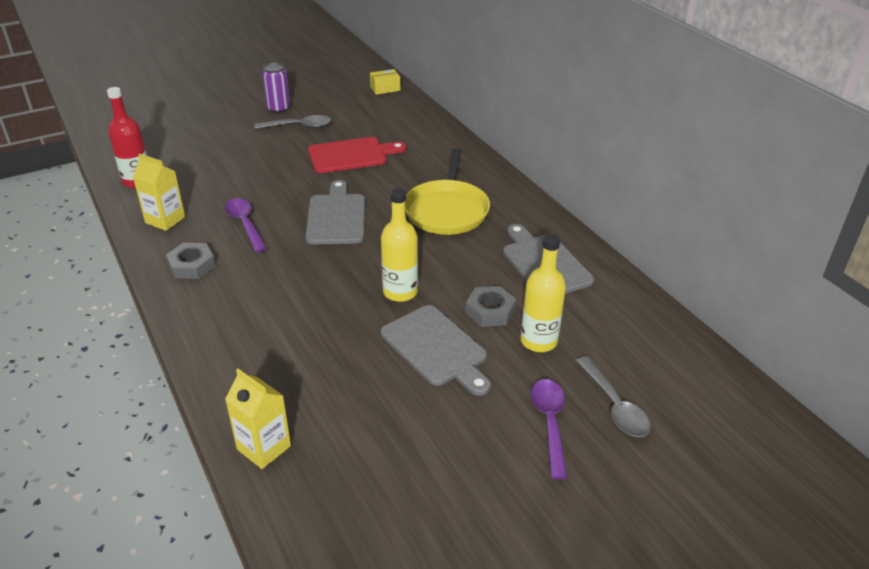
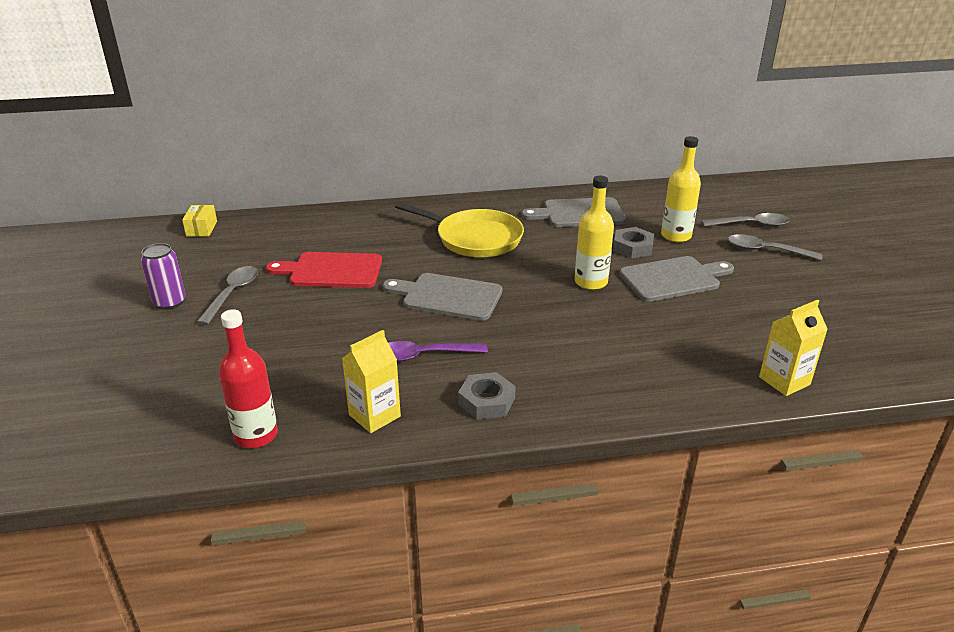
camera: 70 degrees left, 5 degrees down
red cutting board [308,137,406,173] -> red cutting board turned 90 degrees counterclockwise [266,252,382,288]
purple spoon [531,379,568,479] -> grey spoon [728,234,823,260]

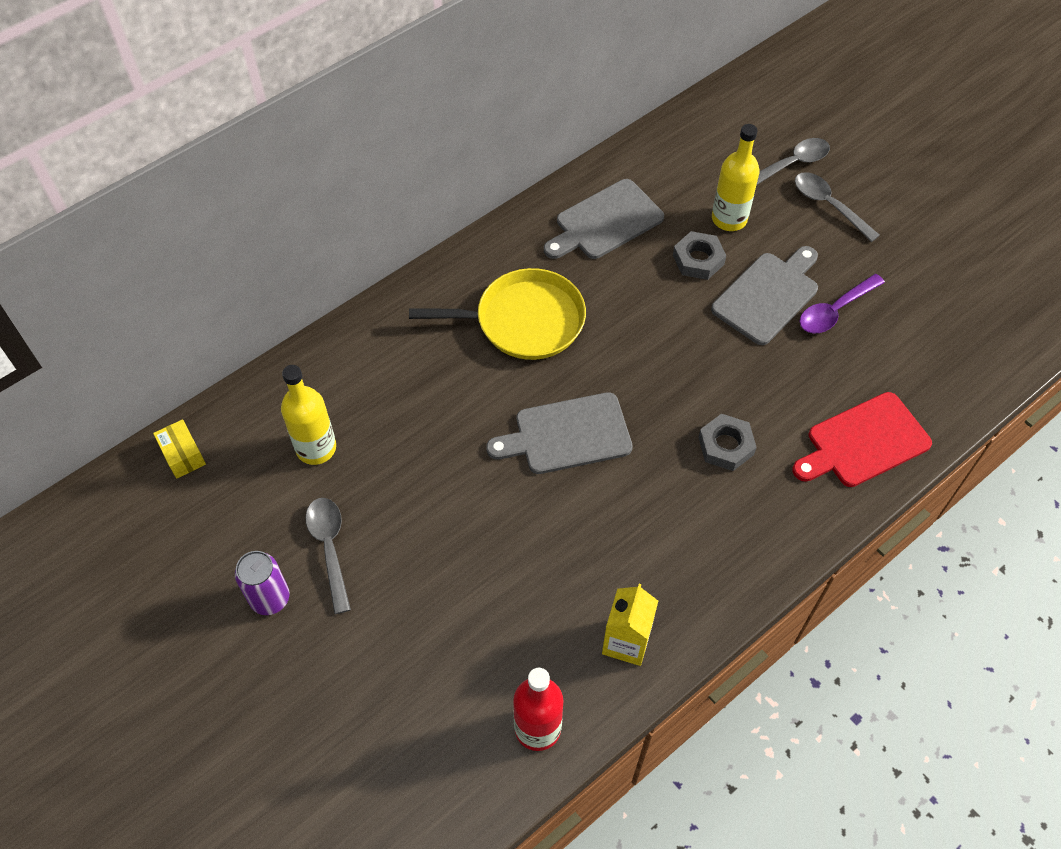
camera: 30 degrees left, 25 degrees up
red cutting board [266,252,382,288] -> red cutting board moved to [792,392,932,487]
purple spoon [388,341,488,362] -> purple spoon moved to [800,274,885,333]
grey nut [458,372,516,420] -> grey nut moved to [698,414,757,471]
yellow bottle [575,176,614,290] -> yellow bottle moved to [281,365,336,465]
grey spoon [728,234,823,260] -> grey spoon turned 60 degrees clockwise [795,172,880,242]
yellow carton [759,300,828,396] -> none

